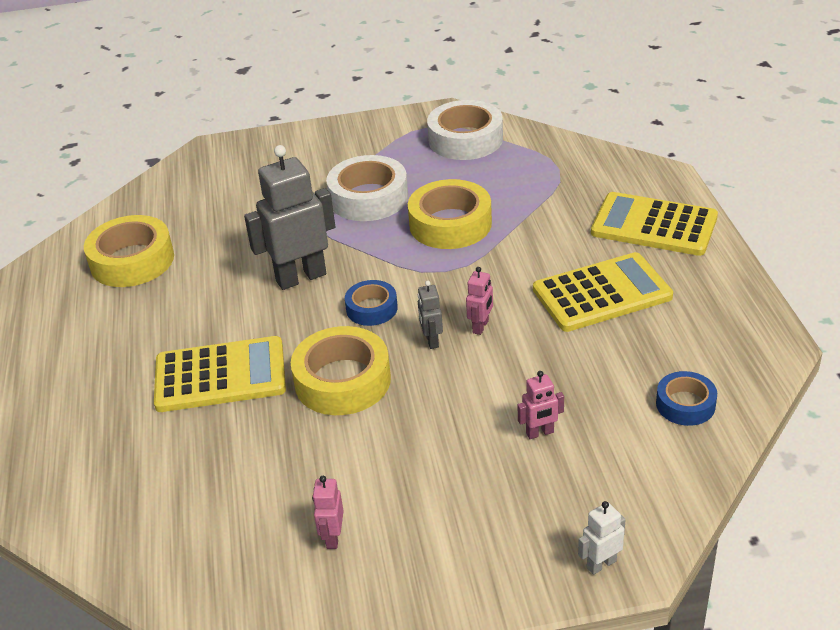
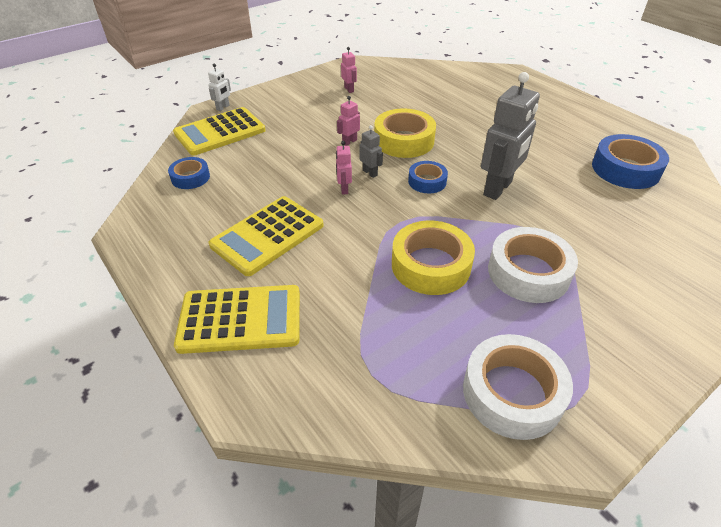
camera: 150 degrees right, 5 degrees up
yellow tape [84,215,174,287] -> blue tape [592,134,669,189]
yellow calculator [154,336,286,412] -> yellow calculator moved to [173,107,266,156]
pink robot [518,371,564,439] -> pink robot moved to [337,96,360,146]

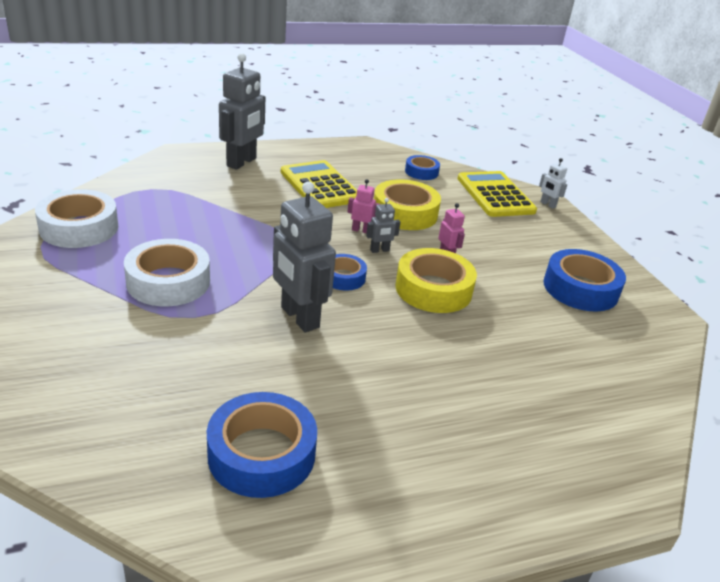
camera: 105 degrees right, 10 degrees down
yellow calculator [174,285,300,354] -> grey robot [219,53,265,170]
pink robot [341,47,357,93] -> blue tape [543,249,626,312]
yellow tape [392,220,475,295] -> yellow tape moved to [374,179,441,230]

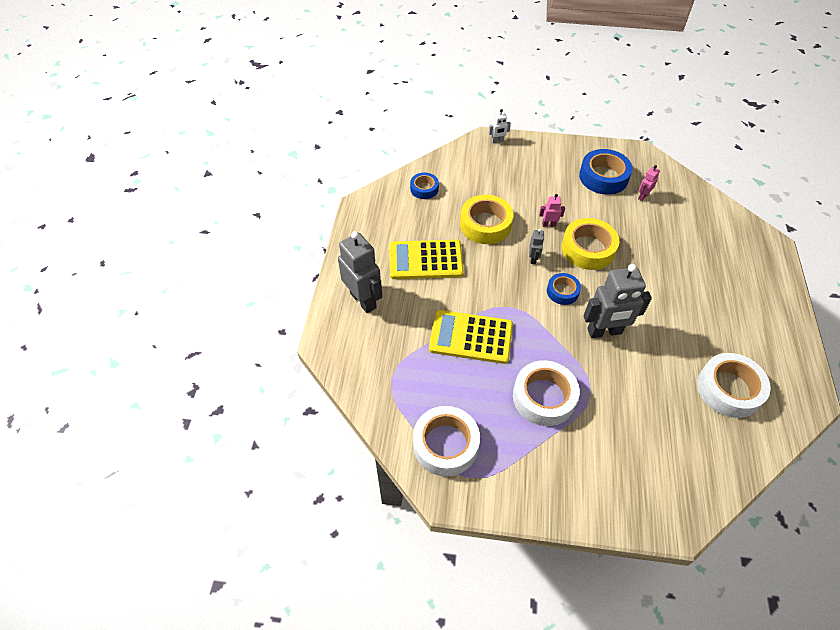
camera: 60 degrees left, 20 degrees up
blue tape [207,392,317,498] -> white tape [697,353,771,418]
pink robot [347,179,380,233] -> pink robot moved to [638,165,660,201]
yellow calculator [457,171,537,217] -> yellow calculator moved to [429,310,513,364]

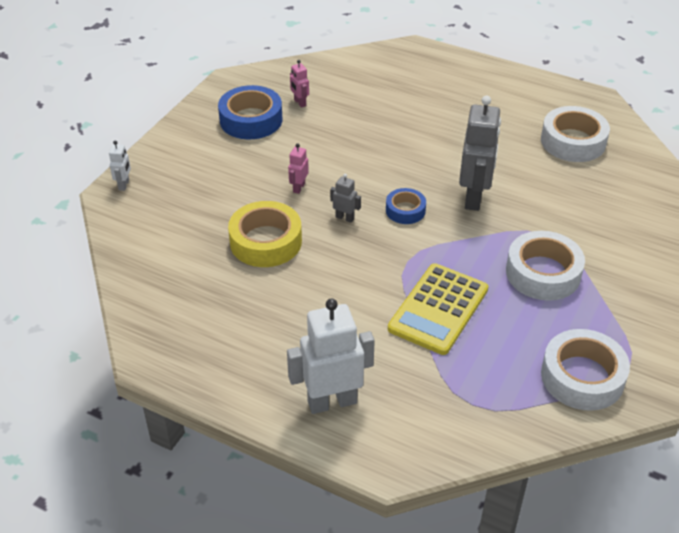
camera: 70 degrees left, 10 degrees down
grey robot [338,231,382,313] -> white robot [287,299,375,414]
yellow calculator [389,240,464,279] -> none
blue tape [410,173,439,199] -> none
yellow tape [562,218,620,270] -> none

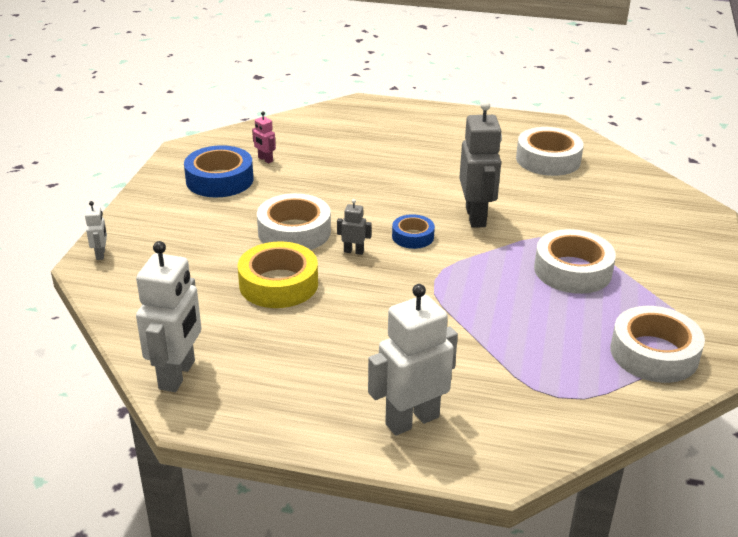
camera: 15 degrees left, 10 degrees down
pink robot [288,143,309,194] -> white tape [257,193,331,250]
yellow calculator [388,263,488,355] -> none
none -> white robot [136,241,201,392]

